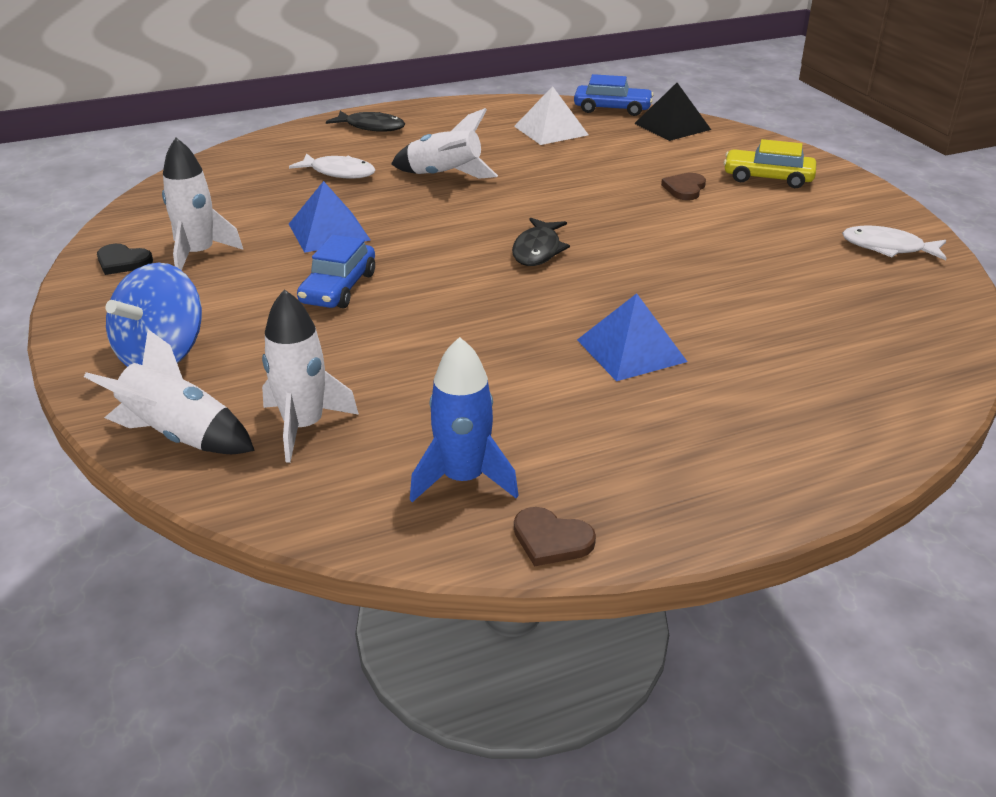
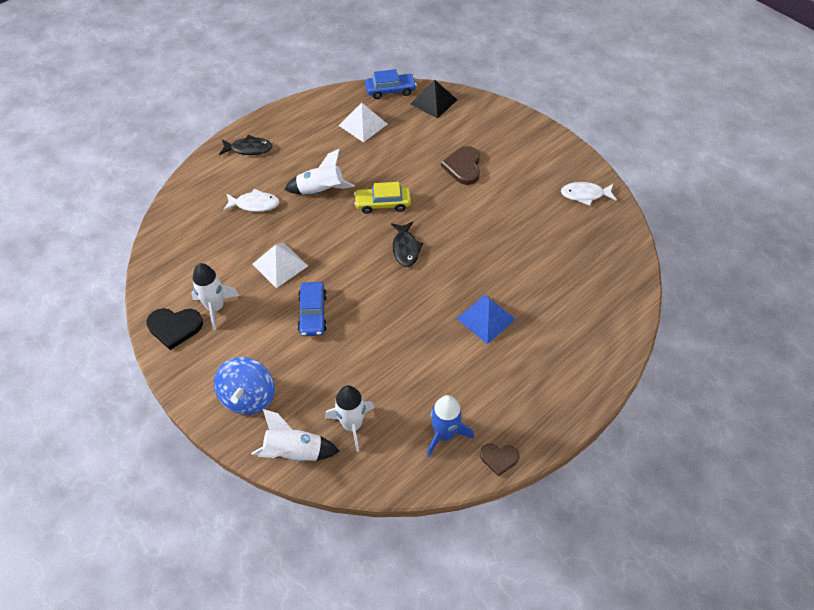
camera: 20 degrees left, 20 degrees up
black heart [97,244,153,275] -> black heart [147,308,203,350], size x1.56
blue pyramid [289,181,370,253] -> white pyramid [252,243,308,288]
brown heart [661,173,706,200] -> brown heart [441,146,480,185], size x1.56
yellow car [724,139,816,188] -> yellow car moved to [354,182,411,214]

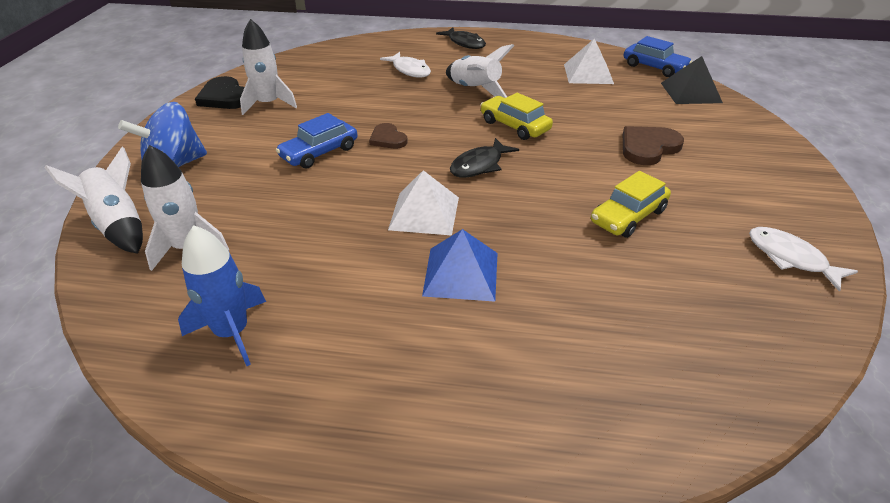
camera: 50 degrees right, 15 degrees down
white pyramid [252,243,308,288] -> white pyramid moved to [388,170,459,236]
brown heart [480,444,520,476] -> brown heart moved to [369,123,408,149]
none -> yellow car [591,171,671,238]

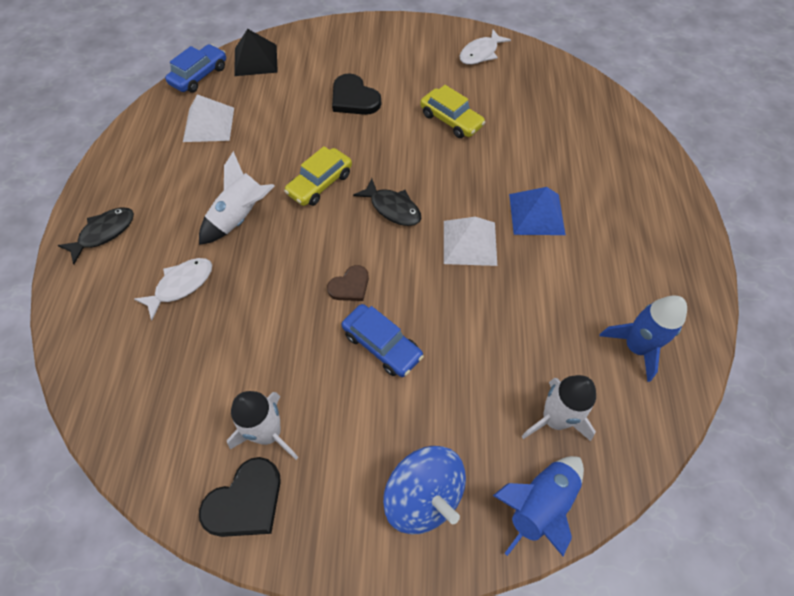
camera: 95 degrees left, 20 degrees up
white rocket [44,147,143,254] -> blue rocket [493,456,584,556]
brown heart [623,126,684,165] -> black heart [332,73,381,115]

